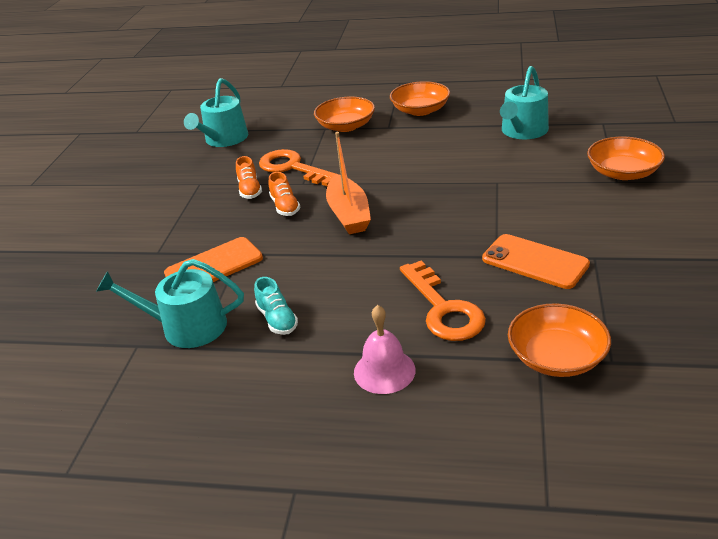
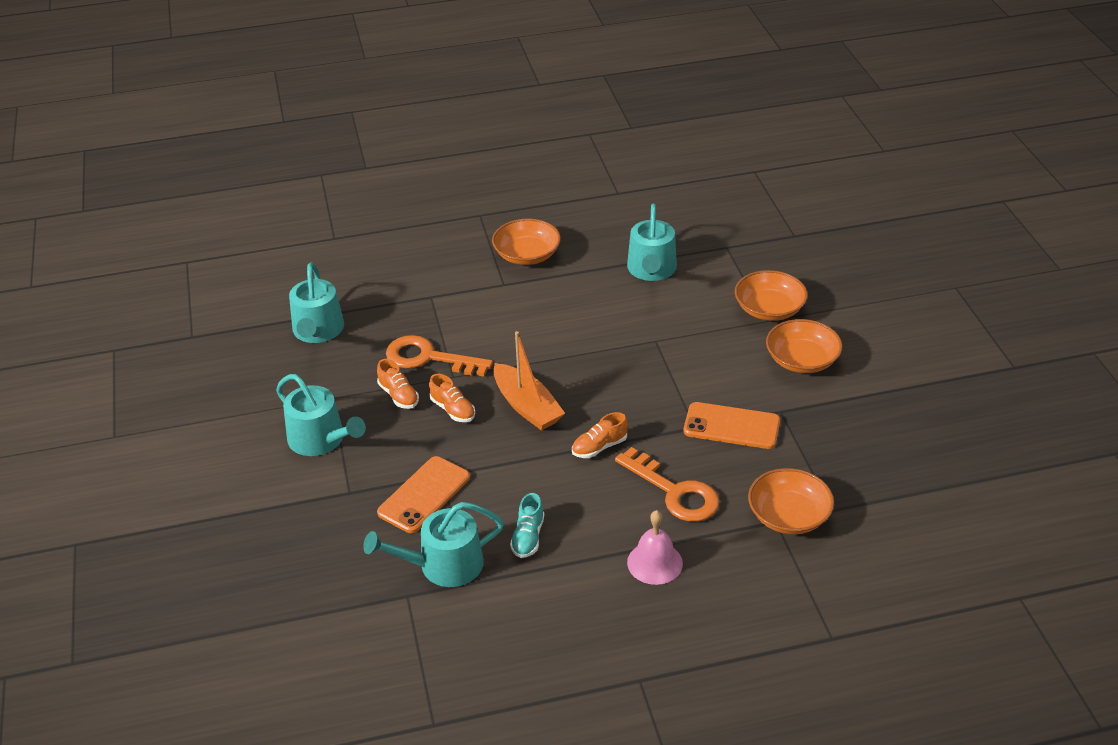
camera: 25 degrees left, 5 degrees up
turquoise shoe [254,277,298,335] -> turquoise shoe turned 60 degrees clockwise [510,493,544,558]
orange bowl [314,97,375,132] -> orange bowl moved to [766,319,843,373]
none -> turquoise watering can [276,374,366,456]
none -> orange shoe [572,412,628,458]

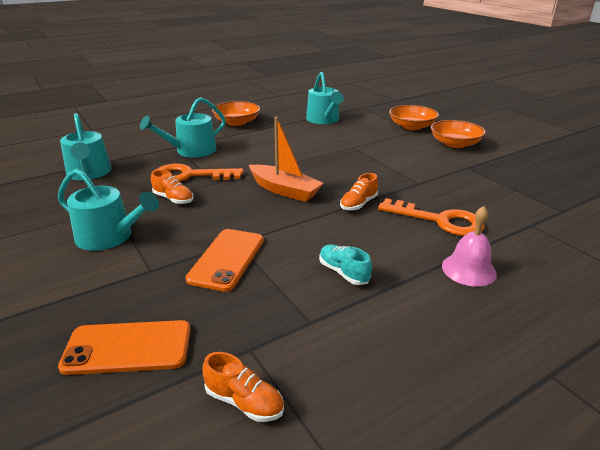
camera: 20 degrees left, 10 degrees down
turquoise watering can [363,502,504,587] -> turquoise watering can moved to [140,97,226,158]
orange shoe [429,374,475,422] -> orange shoe moved to [203,352,284,422]
turquoise shoe [510,493,544,558] -> turquoise shoe turned 150 degrees clockwise [319,244,372,285]
orange phone [683,402,780,449] -> orange phone moved to [58,320,191,375]
orange bowl [748,468,834,534] -> none

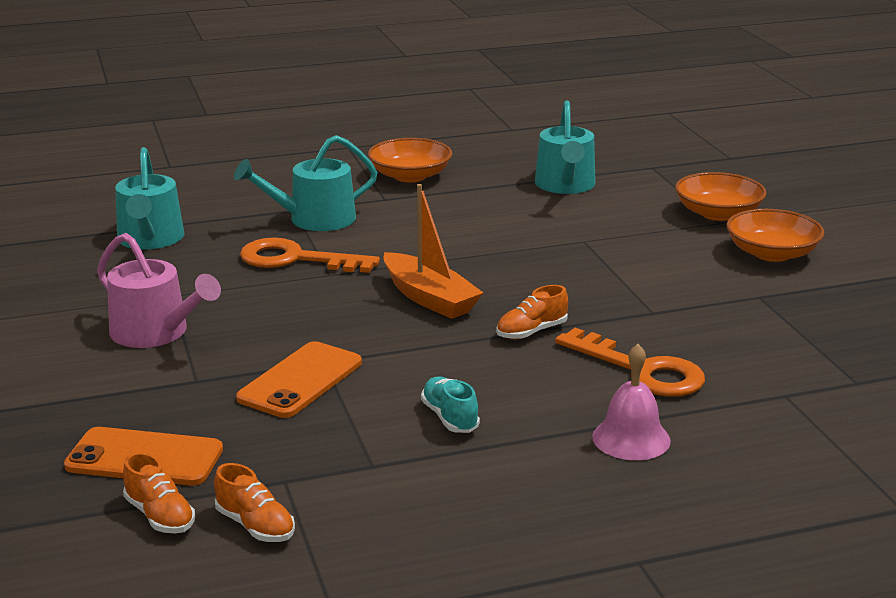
camera: 15 degrees right, 5 degrees down
turquoise watering can [58,168,159,251] -> pink watering can [97,233,221,348]
orange shoe [151,170,194,204] -> orange shoe moved to [123,452,195,534]

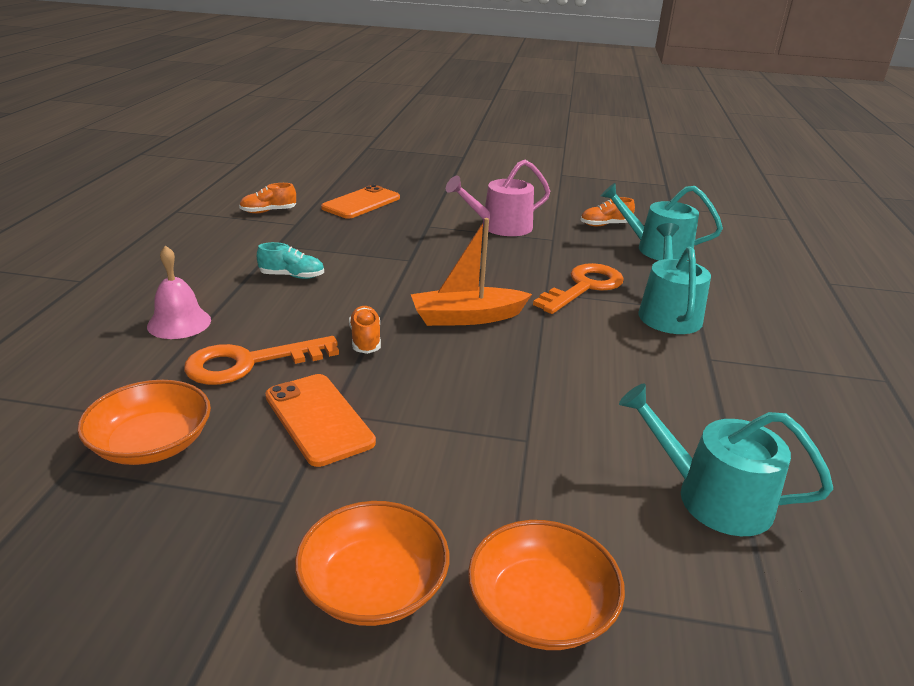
camera: 115 degrees right, 5 degrees up
orange shoe [123,452,195,534] -> orange shoe moved to [581,197,635,226]
orange phone [236,341,362,418] -> orange phone moved to [265,374,376,467]
orange bowl [368,138,452,182] -> orange bowl moved to [77,380,211,465]

